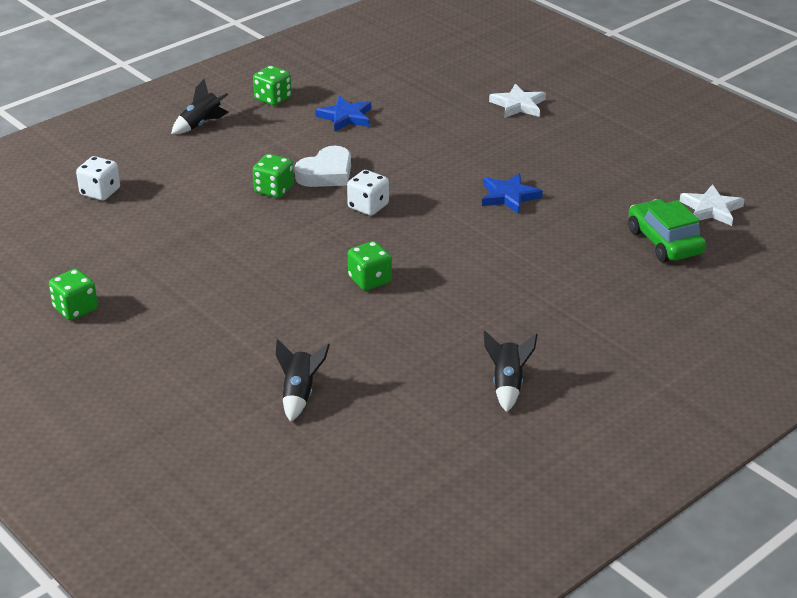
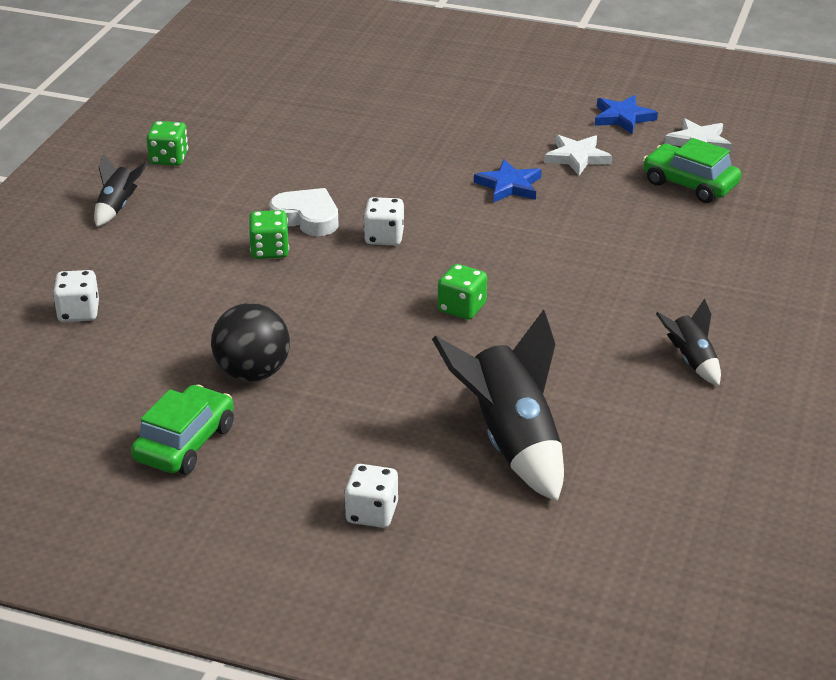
camera: 30 degrees left, 0 degrees up
green dice [49,269,98,320] -> green car [131,385,234,475]
black rocket [276,339,330,422] -> black rocket [432,310,564,502], size x1.99
white heart [295,146,351,187] -> white heart turned 75 degrees counterclockwise [270,188,339,236]
blue star [315,96,371,132] -> blue star moved to [595,95,658,134]
white star [489,84,546,118] -> white star moved to [544,135,612,175]
none -> black ball [211,303,290,382]
none -> white dice [344,464,398,528]

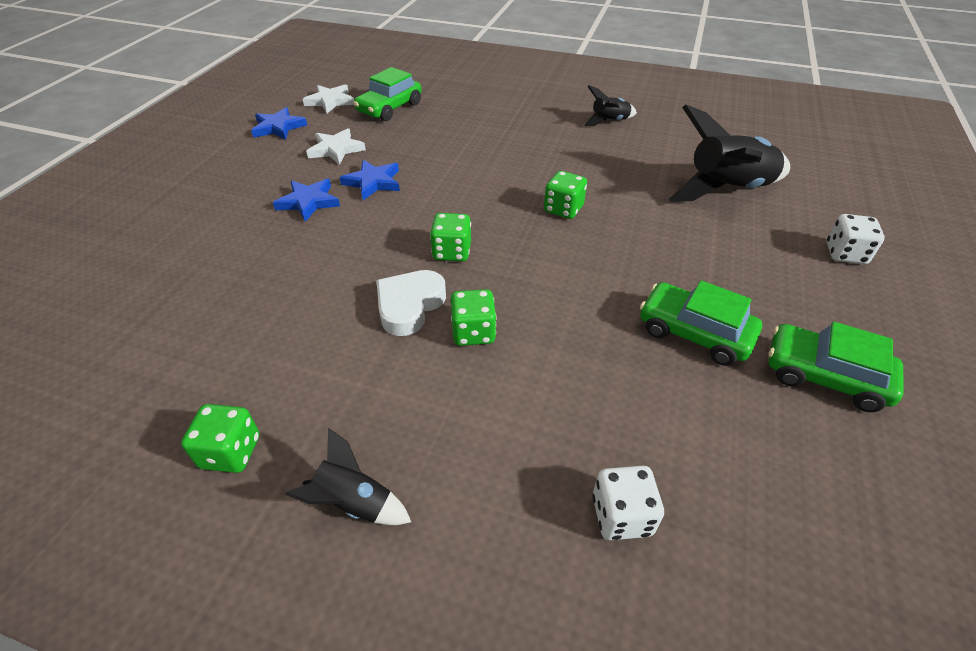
camera: 90 degrees left, 10 degrees up
black ball [211,303,290,382] -> green car [640,280,762,366]
white dice [364,197,404,245] -> green dice [430,213,471,261]
none -> blue star [273,179,340,222]

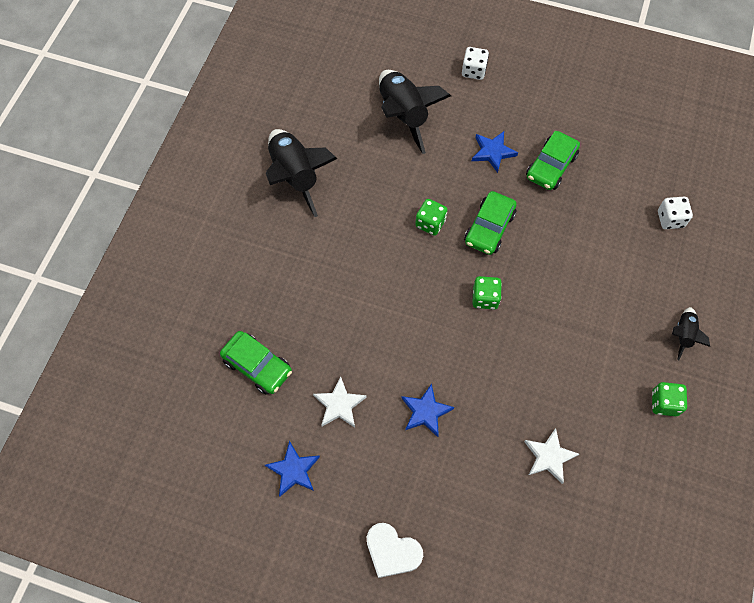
camera: 90 degrees left, 20 degrees up
white star [302,84,354,113] -> white star moved to [524,428,579,484]
blue star [339,160,400,200] -> blue star moved to [472,131,518,173]
white heart [376,270,446,336] -> white heart moved to [367,523,423,578]
green dice [451,289,496,346] -> none
black rocket [584,85,637,126] -> black rocket [266,129,337,217], size x1.99
green car [769,322,904,412] -> green car moved to [464,191,517,255]

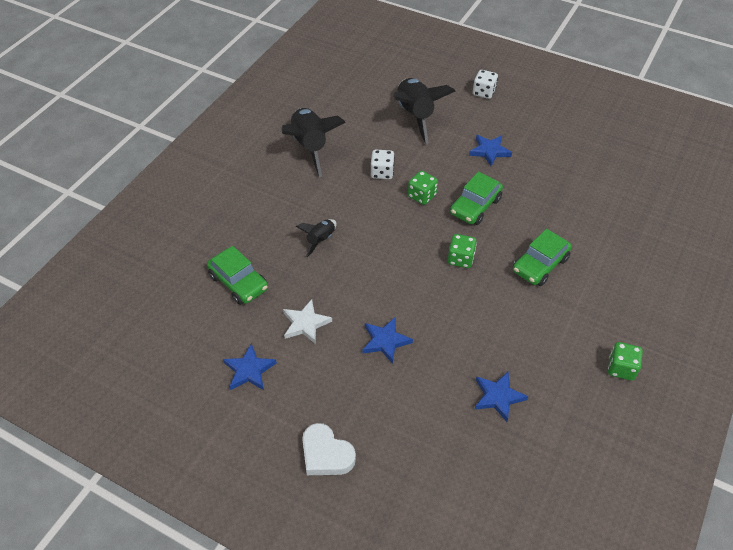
camera: 10 degrees right, 15 degrees down
white star [524,428,579,484] -> blue star [475,371,528,422]
green car [526,131,580,190] -> green car moved to [513,229,572,286]
white dice [658,197,693,229] -> white dice moved to [371,150,395,179]
black rocket [672,307,710,360] -> black rocket moved to [296,219,336,257]

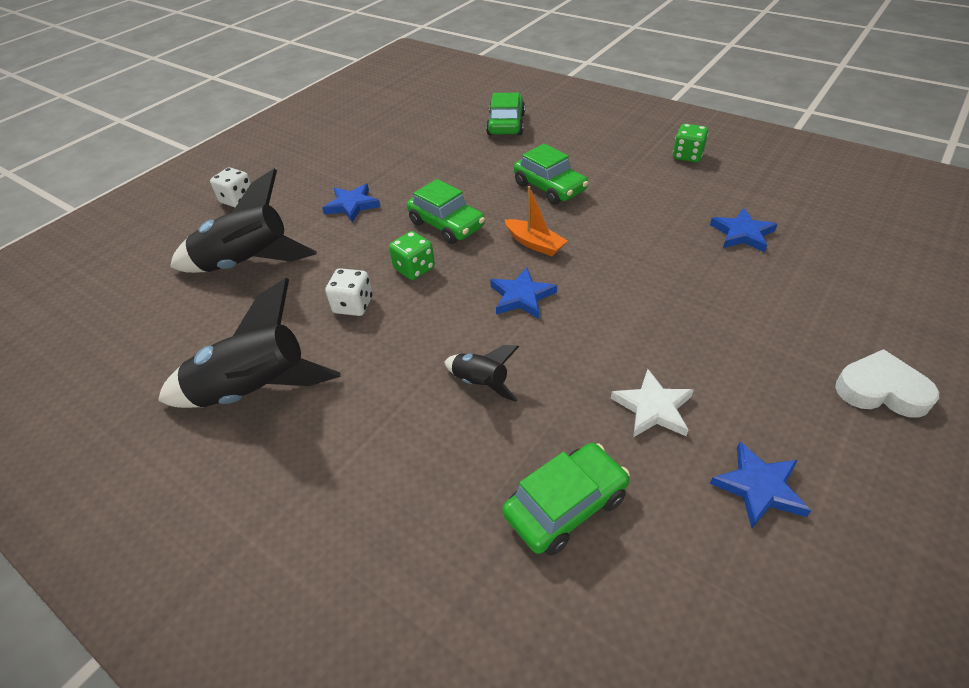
camera: 80 degrees left, 5 degrees down
white heart [302,423,356,475] -> white heart turned 120 degrees counterclockwise [835,349,939,418]
blue star [362,318,413,364] -> blue star moved to [490,267,557,319]
green dice [448,234,477,268] -> orange boat [505,186,567,256]
none -> green car [486,93,525,135]

